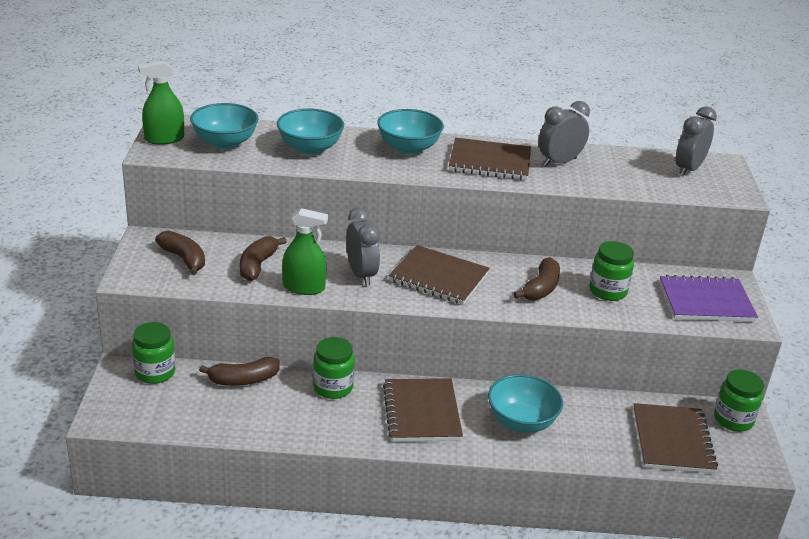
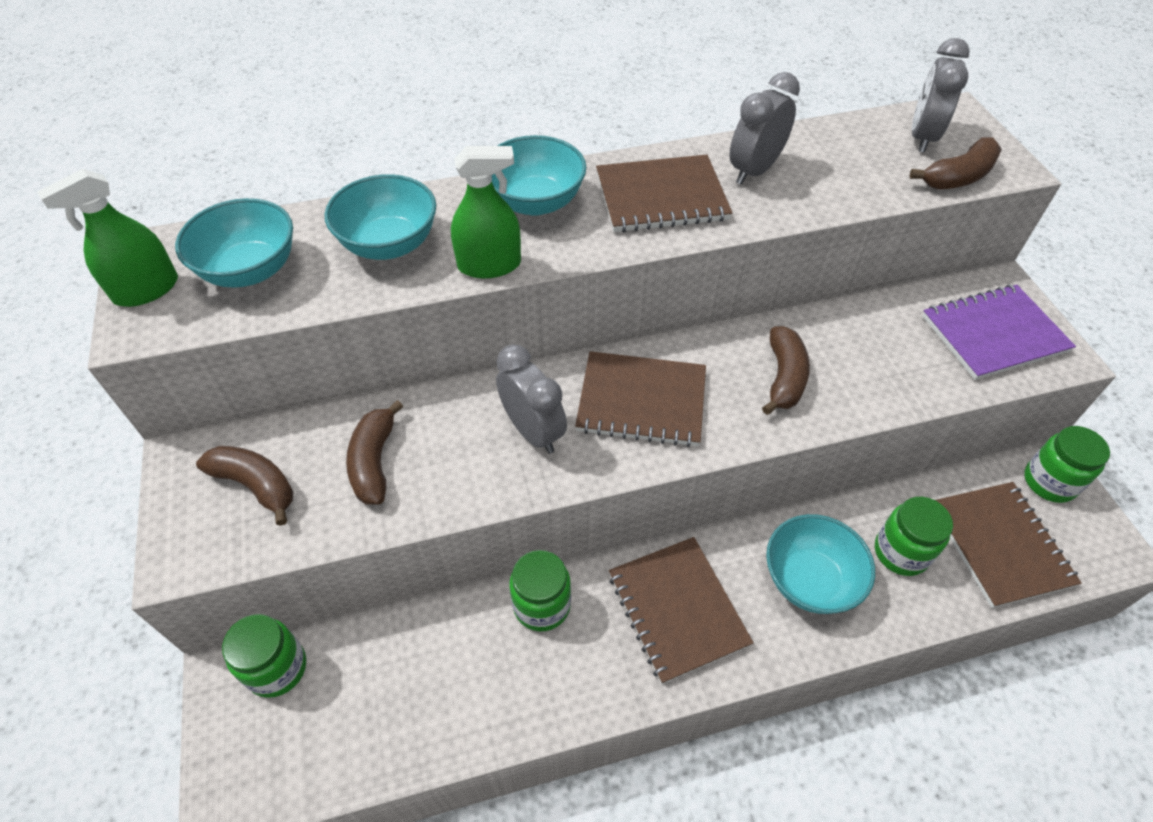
camera: 15 degrees left, 20 degrees up
brown banana [199,357,280,386] -> brown banana moved to [910,137,1002,189]
green spray bottle [282,208,328,295] -> green spray bottle moved to [451,146,521,279]
green jar [589,241,634,301] -> green jar moved to [875,497,953,576]

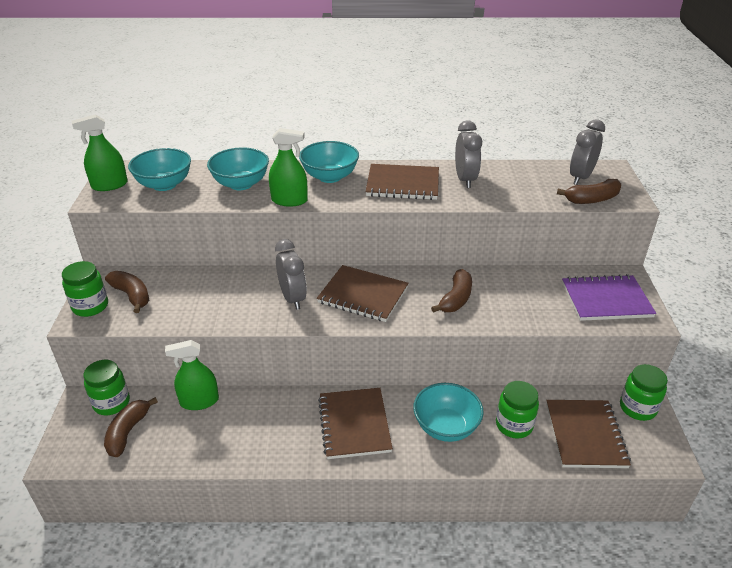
camera: 15 degrees right, 15 degrees down
brown banana [346,400,403,505] -> brown banana moved to [104,397,158,457]
green jar [510,550,571,632] -> green jar moved to [62,261,108,317]
grey clock [730,72,800,185] -> grey clock turned 120 degrees clockwise [455,120,482,188]
none -> green spray bottle [165,340,219,410]

